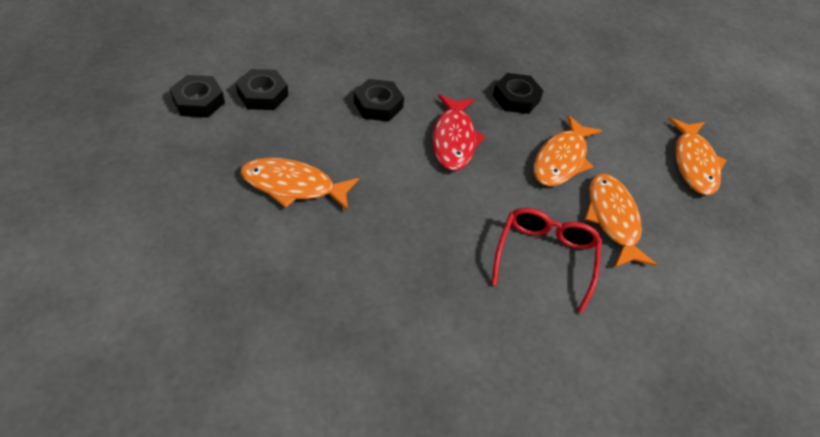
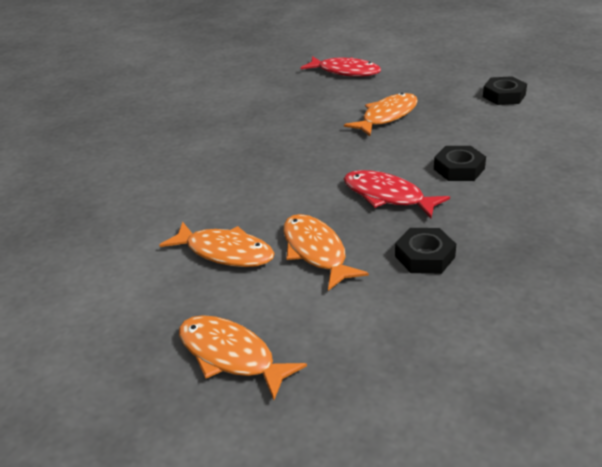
camera: 130 degrees right, 15 degrees down
black nut [236,69,288,110] -> none
red glasses [491,208,602,313] -> none
none -> red fish [301,56,381,77]

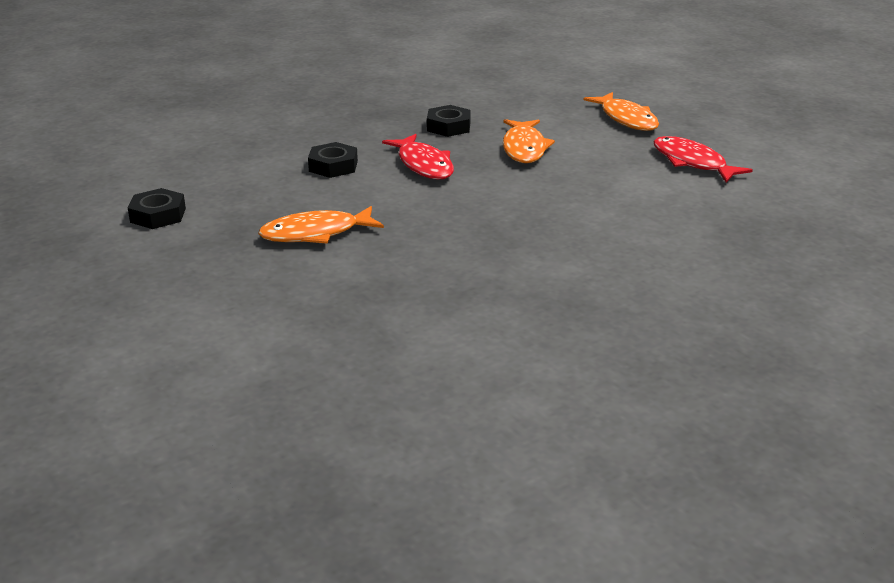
camera: 155 degrees left, 5 degrees down
orange fish [159,222,275,267] -> none
red fish [301,56,381,77] -> red fish moved to [654,136,753,182]

